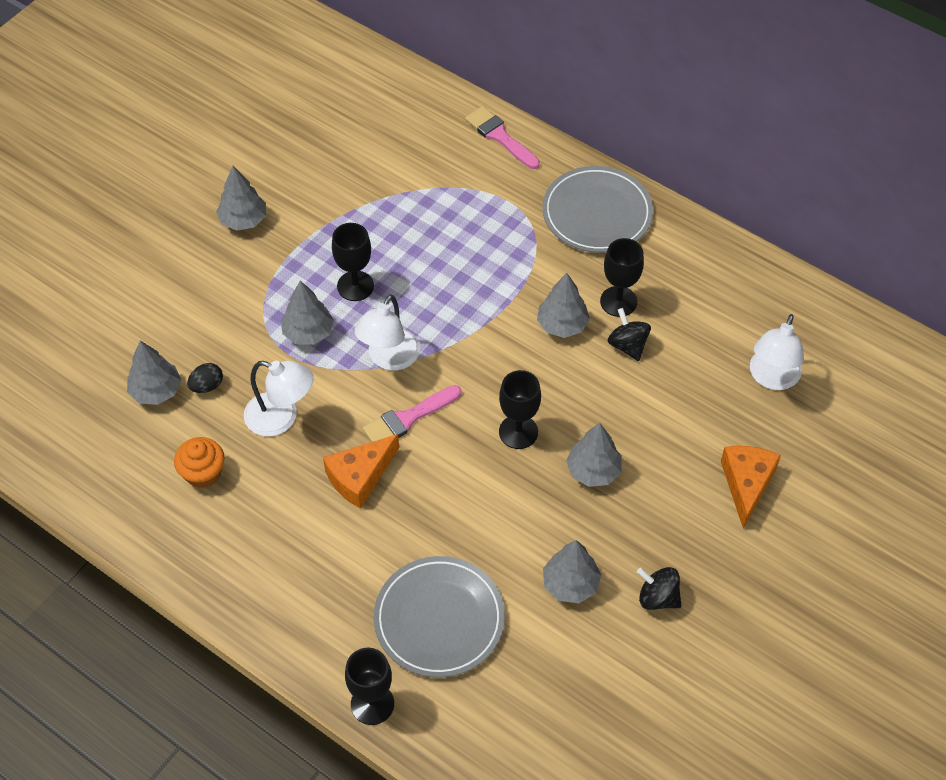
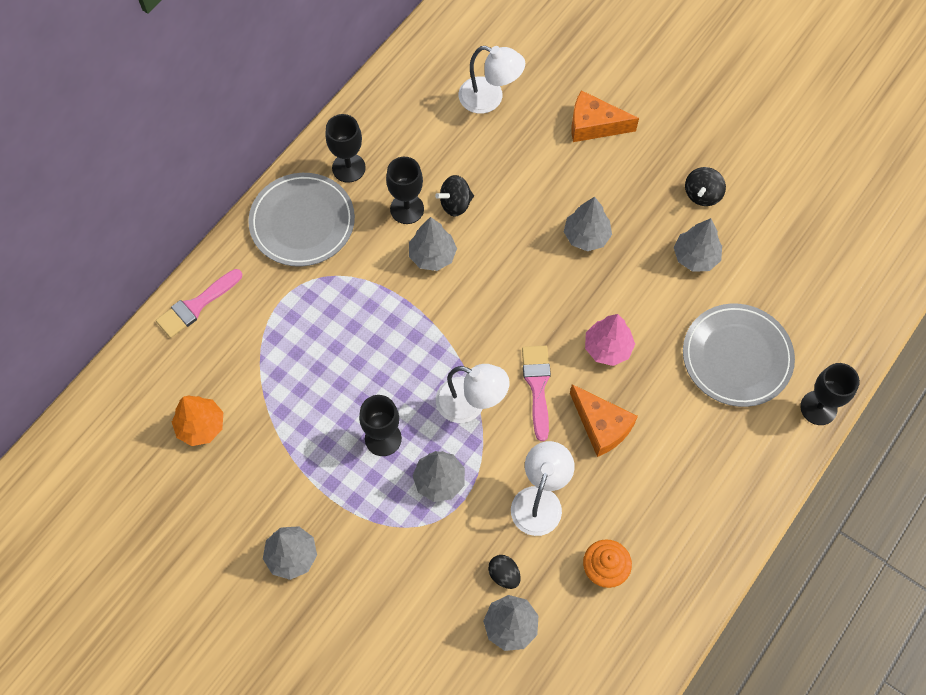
camera: 90 degrees left, 10 degrees up
pink brush [363,385,461,442] -> pink brush turned 150 degrees counterclockwise [522,346,551,441]
black goblet [499,370,541,449] -> black goblet moved to [325,114,366,183]
none -> orange tree [172,395,223,446]
none -> pink tree [585,314,635,366]

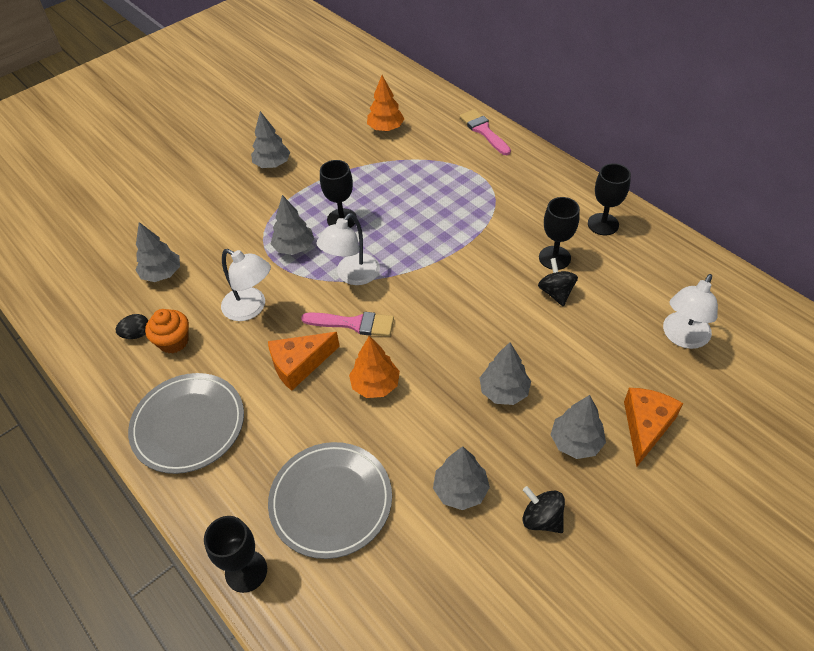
camera: 105 degrees right, 15 degrees down
grey plate [248,173,355,267] -> grey plate moved to [128,373,244,474]
grey tree [409,217,457,271] -> grey tree moved to [550,395,606,459]
black egg [488,555,521,589] -> black egg moved to [115,314,148,339]
pink tree [585,314,635,366] -> orange tree [349,336,400,398]

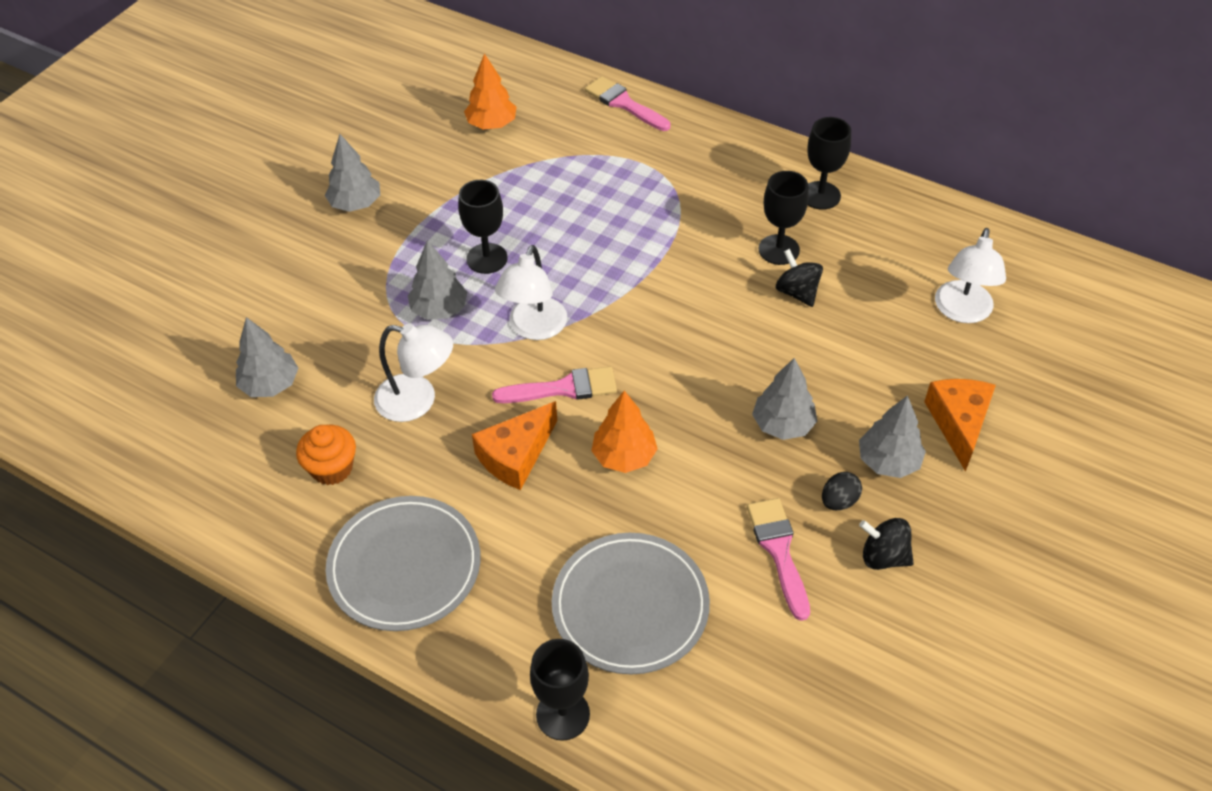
camera: 20 degrees left, 0 degrees up
black egg [115,314,148,339] -> black egg moved to [822,472,862,510]
grey tree [433,446,490,510] -> pink brush [747,498,810,621]

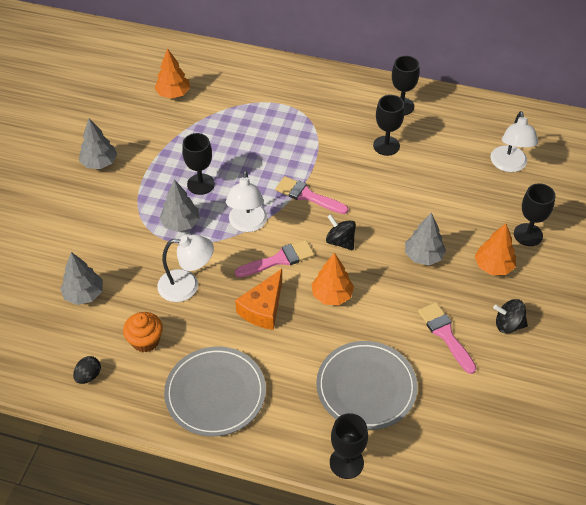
camera: 15 degrees left, 0 degrees up
pink brush [585,76,670,131] -> pink brush moved to [275,176,349,214]
black spinning top [776,249,823,307] -> black spinning top moved to [326,214,356,250]
black egg [822,472,862,510] -> black egg moved to [73,356,101,384]
grey tree [859,395,926,478] -> orange tree [475,224,516,275]
orange cheese [924,379,996,472] -> black goblet [514,183,555,246]

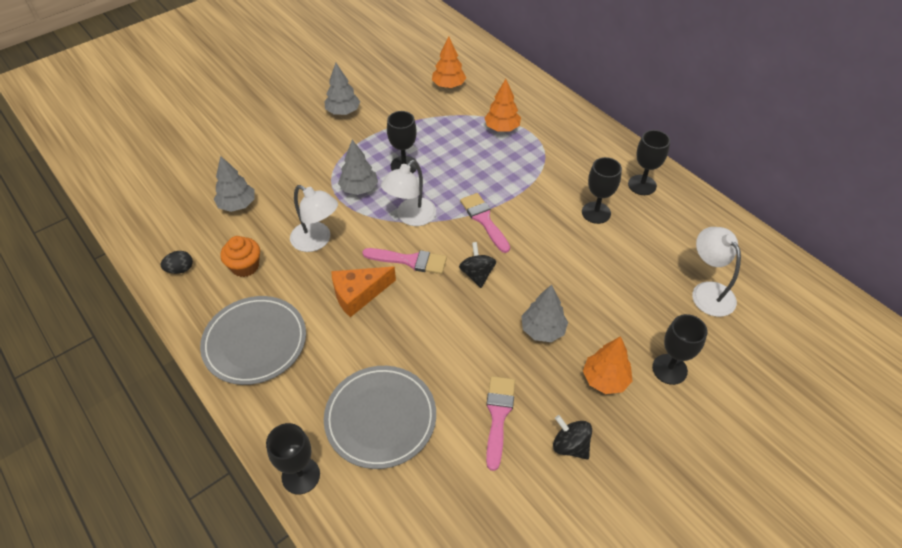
camera: 35 degrees right, 0 degrees up
orange tree [312,253,354,305] -> orange tree moved to [484,79,521,131]
white lamp [491,111,538,172] -> white lamp turned 120 degrees clockwise [692,227,741,317]

